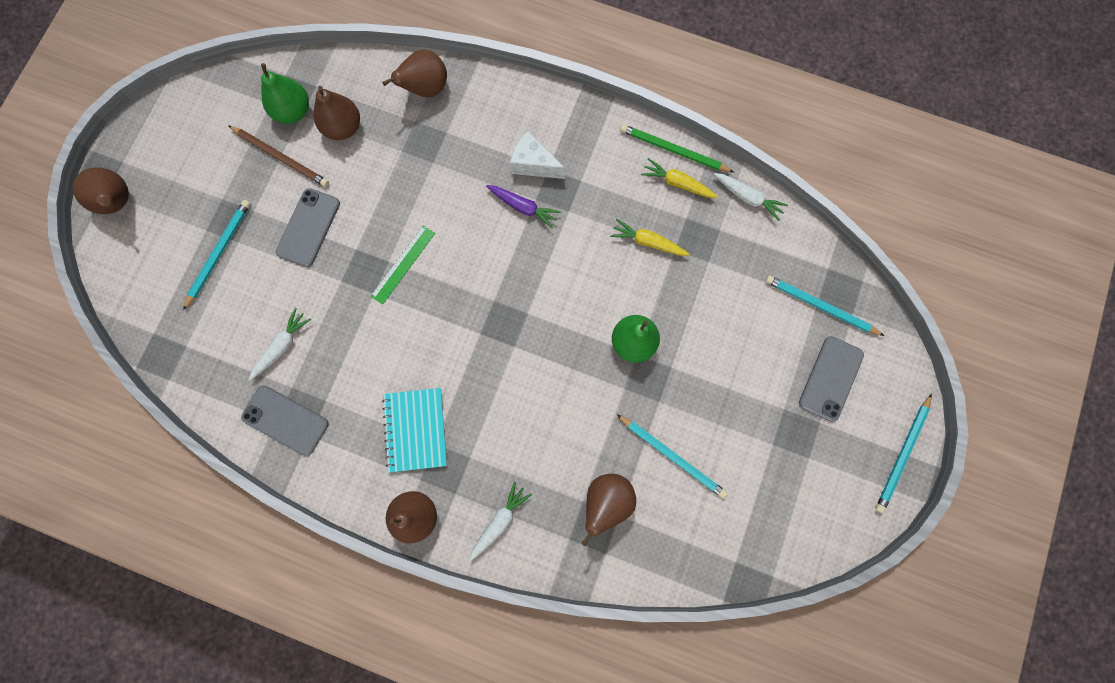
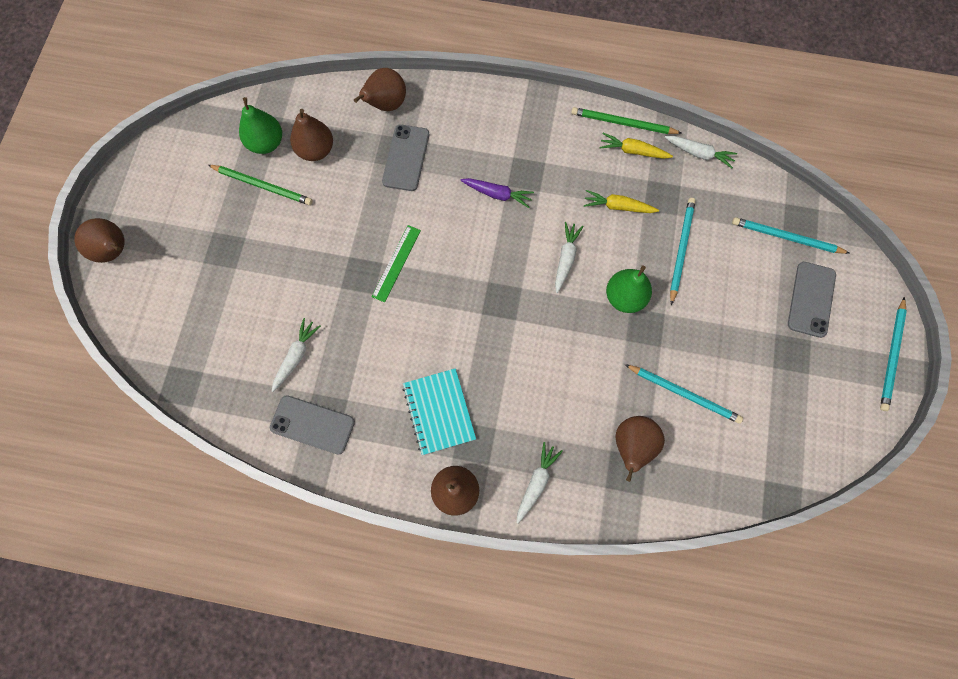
camera: 10 degrees left, 5 degrees down
turquoise pencil [183,200,251,310] -> turquoise pencil moved to [670,198,696,305]
brown pencil [228,125,329,187] -> green pencil [208,165,312,205]
grey phone [276,188,340,267] -> grey phone moved to [382,124,429,191]
white cheese [510,131,565,179] -> none
none -> white carrot [555,222,584,293]

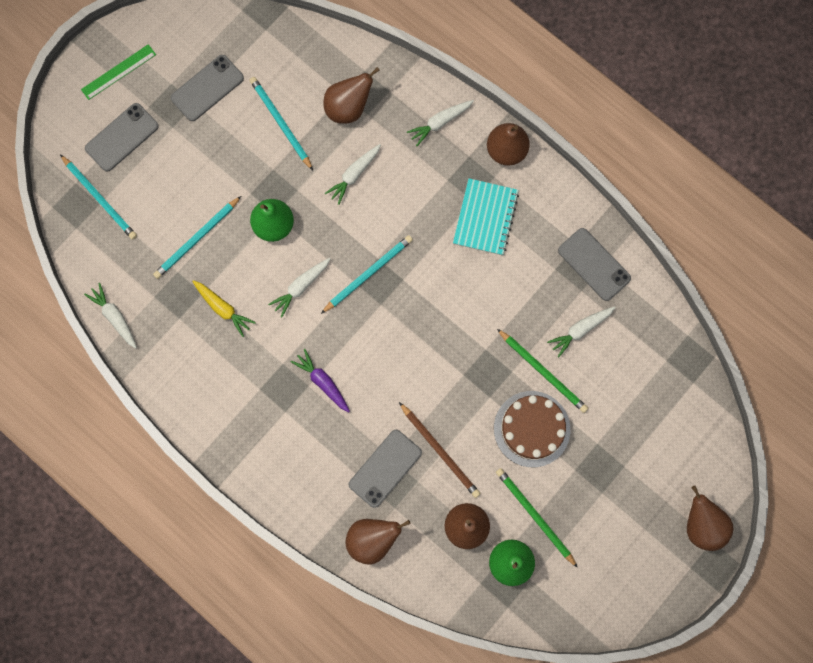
camera: 150 degrees left, 5 degrees up
green ruler [372,225,421,302] -> green ruler moved to [81,44,156,100]
green pencil [571,107,681,134] -> green pencil moved to [497,329,588,413]
yellow carrot [599,133,673,159] -> none
turquoise pencil [880,297,907,411] -> turquoise pencil moved to [321,235,413,314]
none -> grey phone [171,55,244,121]
none -> white carrot [325,144,381,205]
none -> brown pencil [399,402,481,498]
none -> brown cake [494,391,570,467]

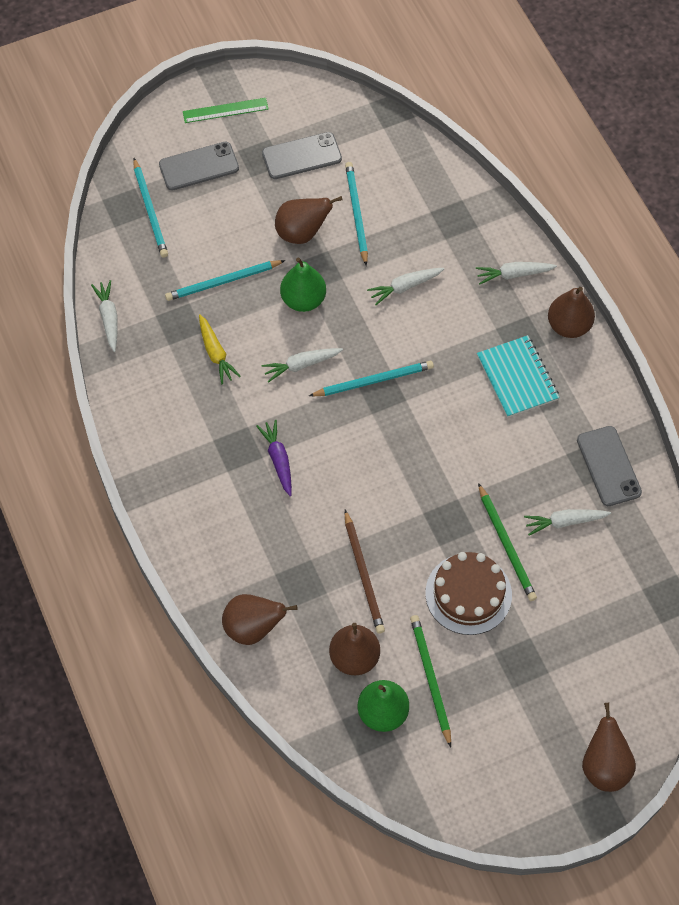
camera: 25 degrees right, 15 degrees down
brown pear [323,67,380,124] -> brown pear moved to [275,196,343,244]
grey phone [348,430,422,508] -> none
turquoise notebook [453,178,519,255] -> turquoise notebook turned 60 degrees counterclockwise [477,335,559,418]

